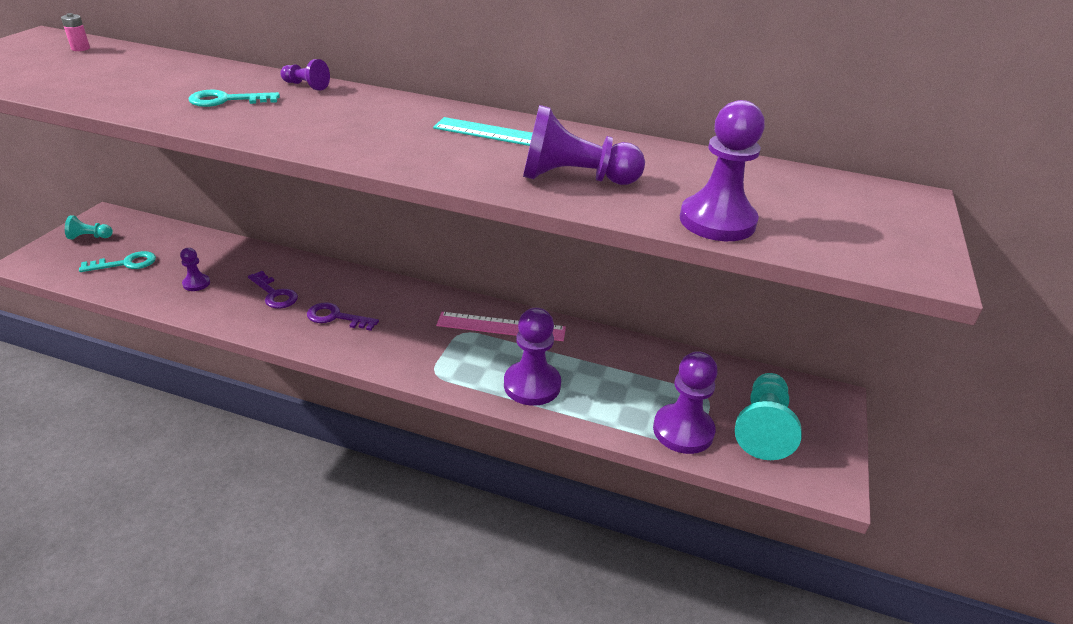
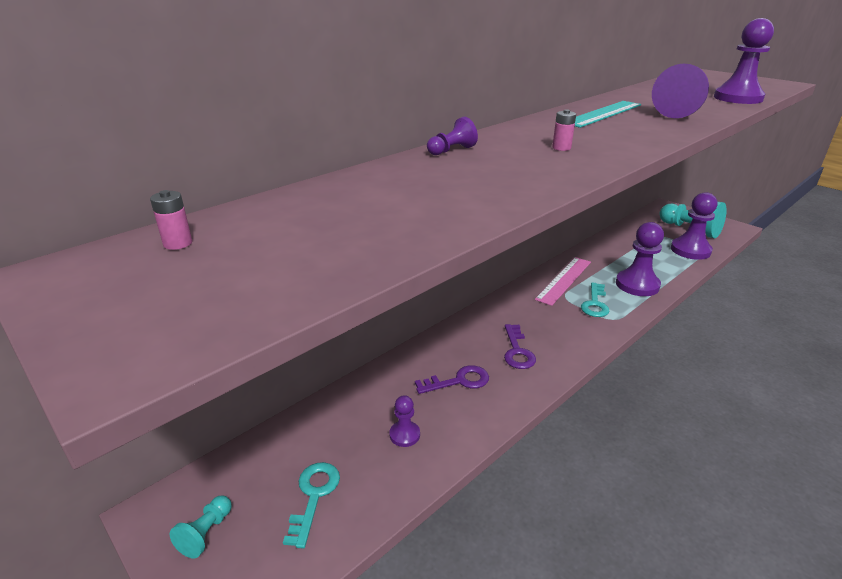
camera: 60 degrees left, 5 degrees down
turquoise key [189,90,280,107] -> turquoise key moved to [581,282,609,317]
purple key [307,302,379,331] -> purple key turned 45 degrees counterclockwise [504,324,536,369]
none -> pink battery [552,109,576,151]

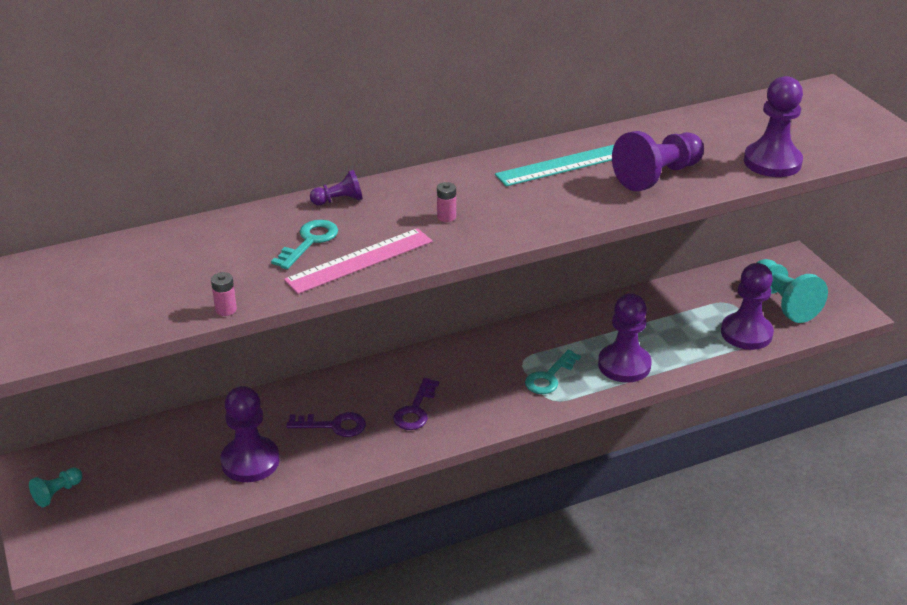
camera: 20 degrees right, 5 degrees up
pink battery [150,190,192,250] -> pink battery moved to [211,272,237,316]
turquoise key [283,462,340,548] -> turquoise key moved to [271,220,338,269]
purple pawn [389,395,420,447] -> purple pawn [221,386,280,482], size x1.96
pink ruler [535,257,591,306] -> pink ruler moved to [284,228,432,294]

